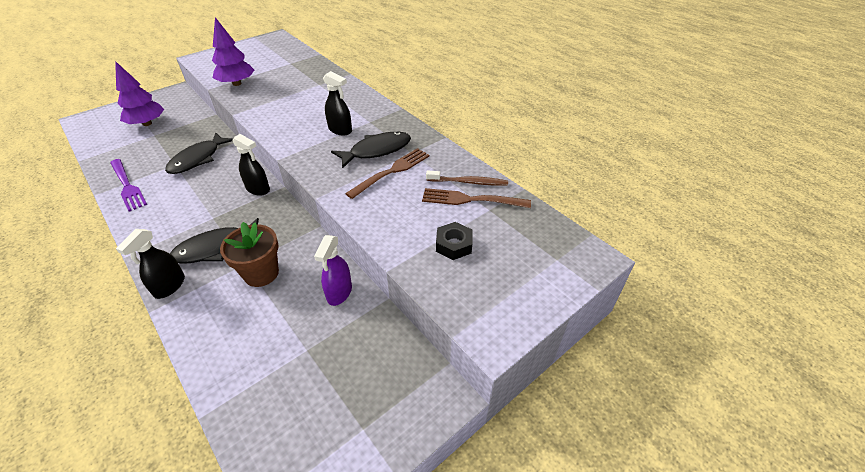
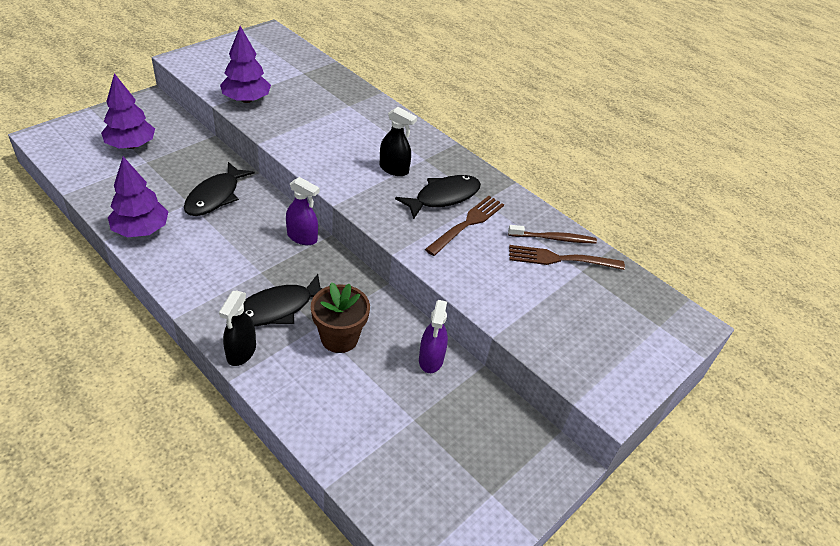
camera: 10 degrees left, 0 degrees up
purple fork [110,159,147,211] -> purple tree [108,156,169,237]
black spray bottle [232,134,270,196] -> purple spray bottle [286,177,320,245]
black nut [436,222,473,260] -> none

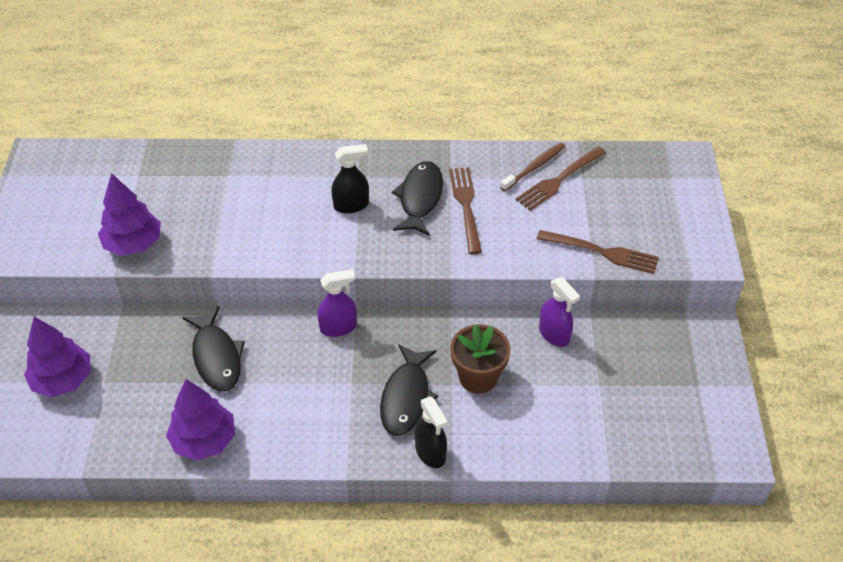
camera: 40 degrees left, 5 degrees up
none -> brown fork [537,230,659,274]

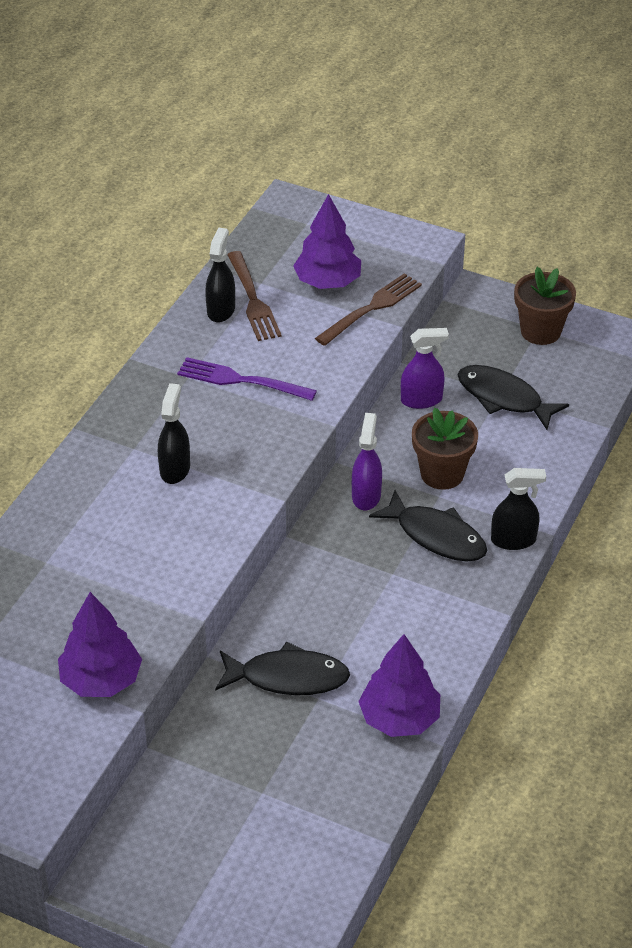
camera: 65 degrees left, 5 degrees down
purple tree [24,317,90,397] -> purple tree moved to [293,194,361,289]
purple spray bottle [317,269,357,337] -> purple spray bottle moved to [352,413,382,510]
black fish [392,161,443,236] -> black fish moved to [458,365,569,430]
brown fork [449,167,482,254] -> purple fork [177,357,317,401]
brown toothbrush [500,143,566,191] -> black spray bottle [205,227,235,322]
none -> brown flower pot [514,267,576,345]

